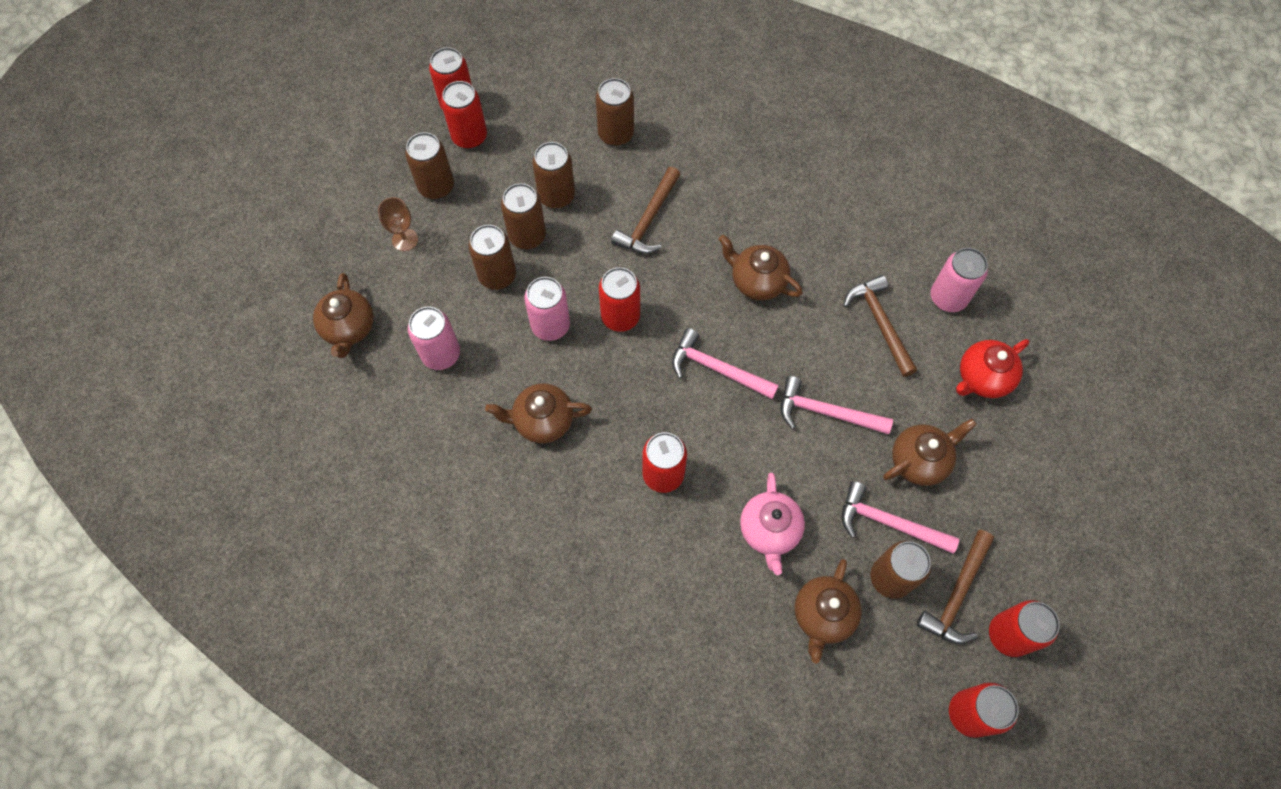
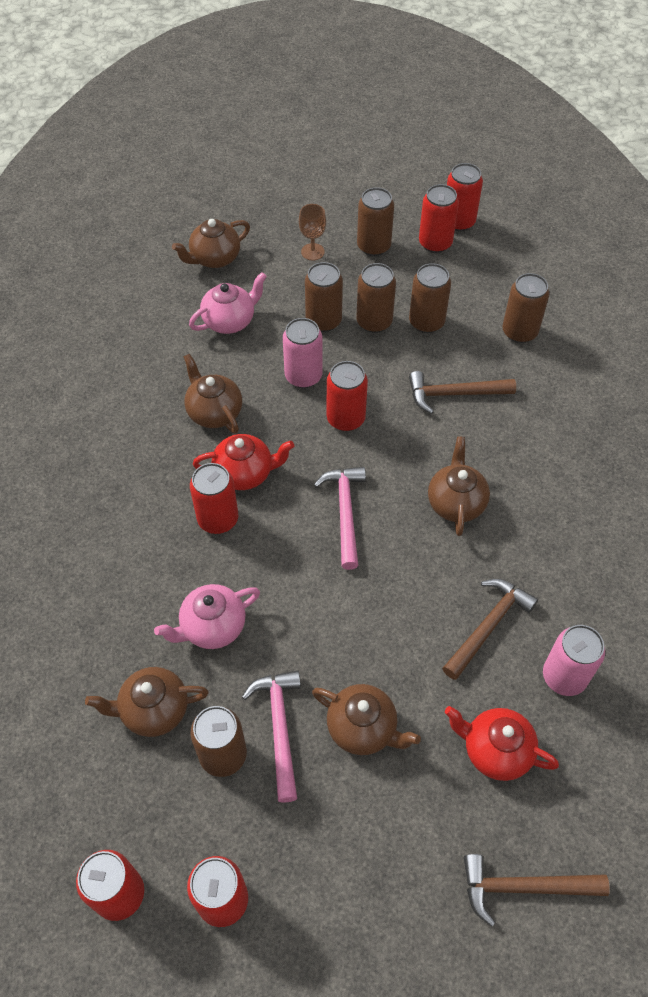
camera: 60 degrees right, 10 degrees down
pink can [408,307,460,370] -> pink teapot [189,272,267,334]
pink hammer [781,376,893,434] -> none
brown hammer [917,530,994,644] -> brown hammer moved to [464,854,610,926]
none -> red teapot [193,434,294,490]

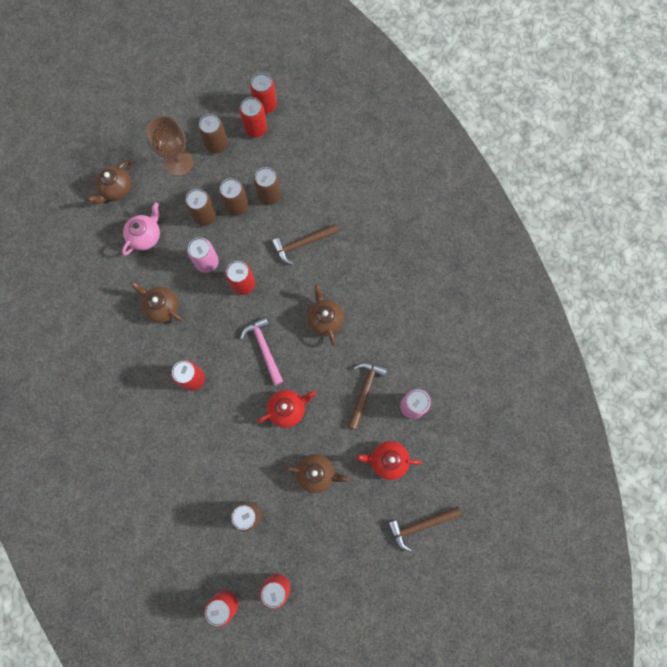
camera: 20 degrees left, 20 degrees up
brown teapot [85,667,209,737] -> none
pink teapot [154,584,260,649] -> none
red teapot [193,434,294,490] -> red teapot moved to [257,390,316,428]
pink hammer [242,670,301,803] -> none
brown goblet [299,204,326,260] -> brown goblet [146,116,193,176], size x1.83
brown can [502,273,550,343] -> none

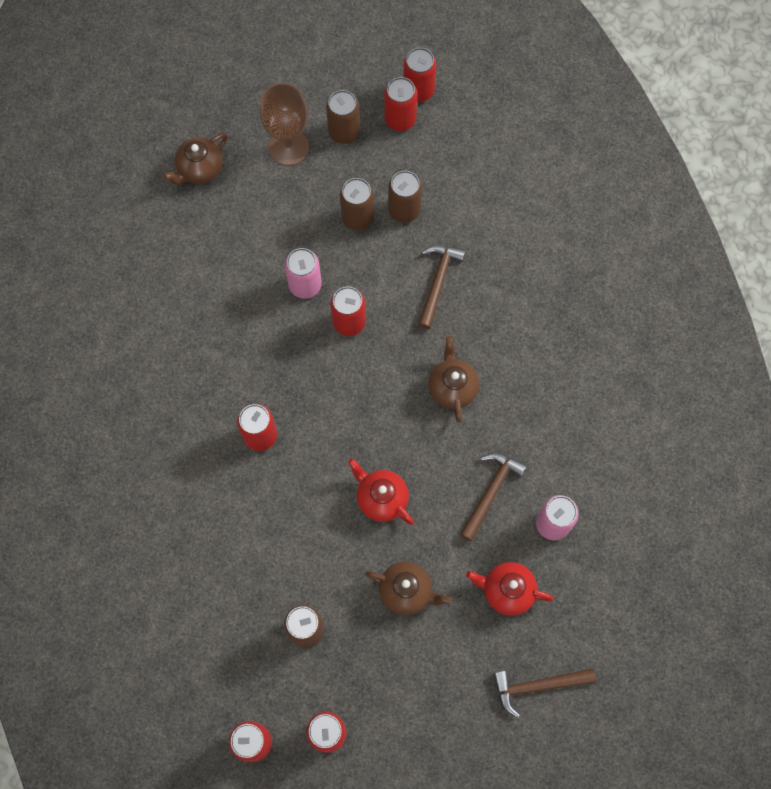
camera: 10 degrees right, 5 degrees down
pink teapot [122,202,160,255] -> none
brown teapot [130,281,183,323] -> none
brown can [185,189,216,226] -> none
pink hammer [240,317,283,385] -> none
red teapot [257,390,316,428] -> red teapot turned 120 degrees counterclockwise [348,459,414,525]
brown hammer [272,224,339,265] -> brown hammer turned 120 degrees clockwise [418,245,466,329]

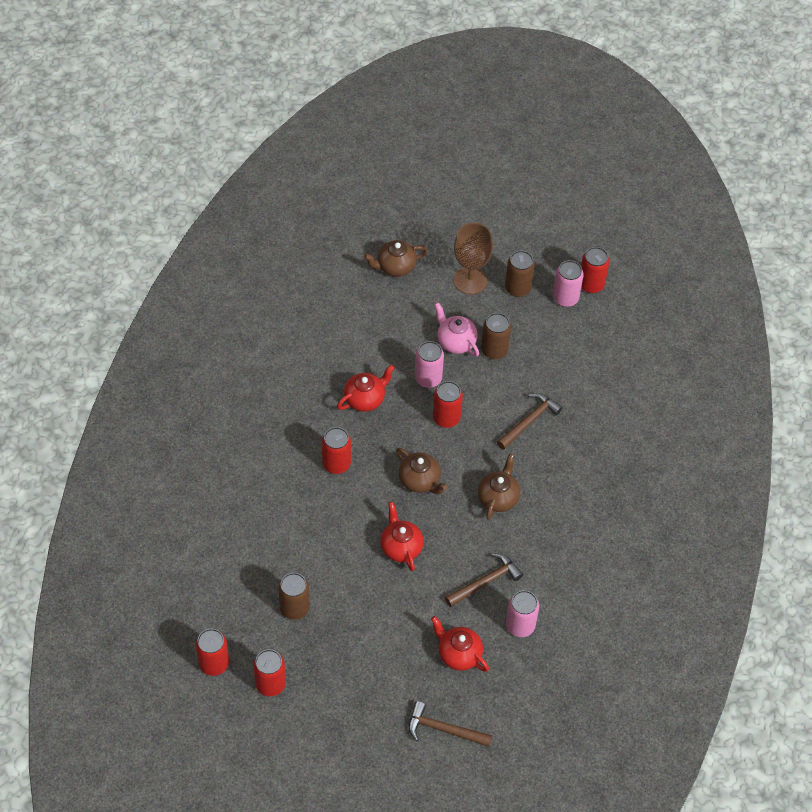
camera: 25 degrees right, 15 degrees down
brown teapot [365,562,451,615] -> brown teapot moved to [396,448,447,494]
red can [384,77,417,131] -> pink can [553,260,584,307]
brown can [388,171,422,223] -> none
none -> red teapot [337,364,395,412]
none -> pink teapot [434,302,479,357]

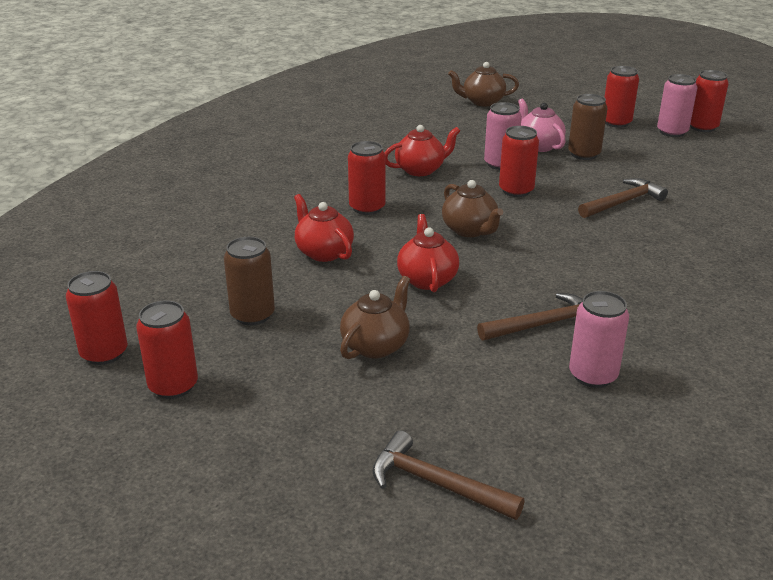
camera: 15 degrees right, 25 degrees down
red teapot [431,616,489,672] -> red teapot moved to [294,194,354,262]
brown goblet [454,223,493,295] -> none
brown teapot [478,454,520,520] -> brown teapot moved to [340,276,410,359]
brown can [505,250,535,297] -> red can [605,66,639,128]

